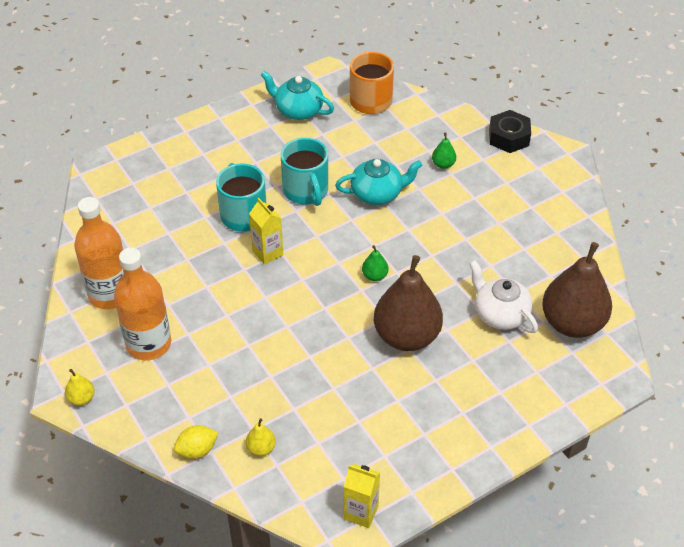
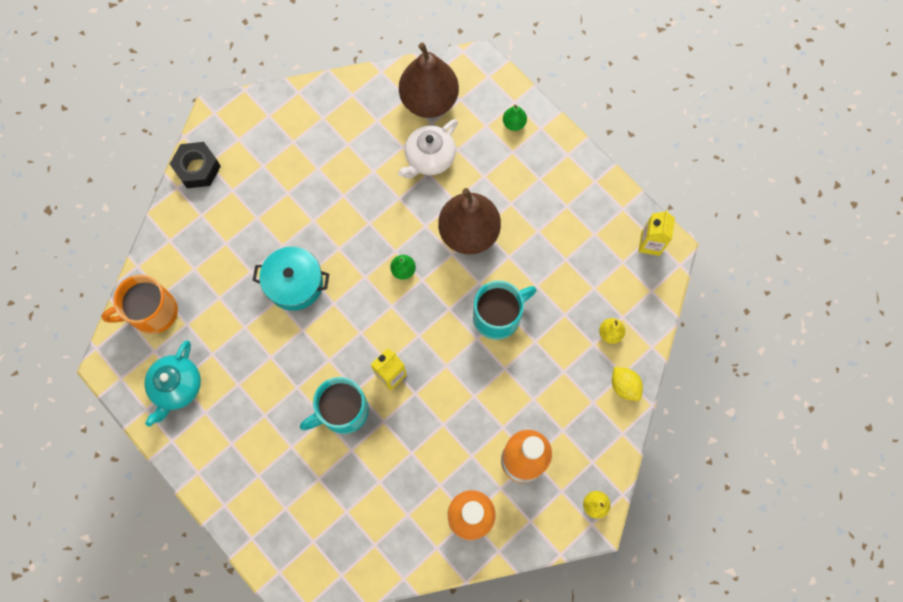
camera: 100 degrees left, 25 degrees up
turquoise mug [281,138,328,206] -> turquoise mug moved to [473,281,536,340]
turquoise teapot [335,159,422,205] -> turquoise pot [252,247,329,311]
green pear [432,132,456,169] -> green pear moved to [503,105,527,131]

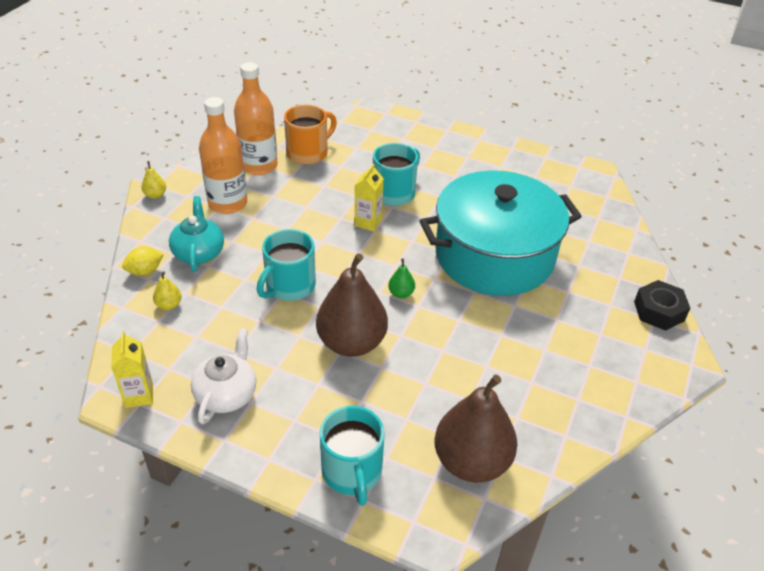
camera: 155 degrees right, 30 degrees down
orange mug [101,275,178,334] -> orange mug moved to [284,104,337,165]
turquoise teapot [144,340,201,427] -> turquoise teapot moved to [169,196,224,272]
turquoise pot [252,247,329,311] -> turquoise pot [420,170,582,296], size x2.09
white teapot [398,119,458,179] -> white teapot moved to [191,328,256,425]
green pear [503,105,527,131] -> turquoise mug [320,406,385,506]
yellow lemon [612,367,643,401] -> yellow lemon turned 60 degrees counterclockwise [122,247,164,276]

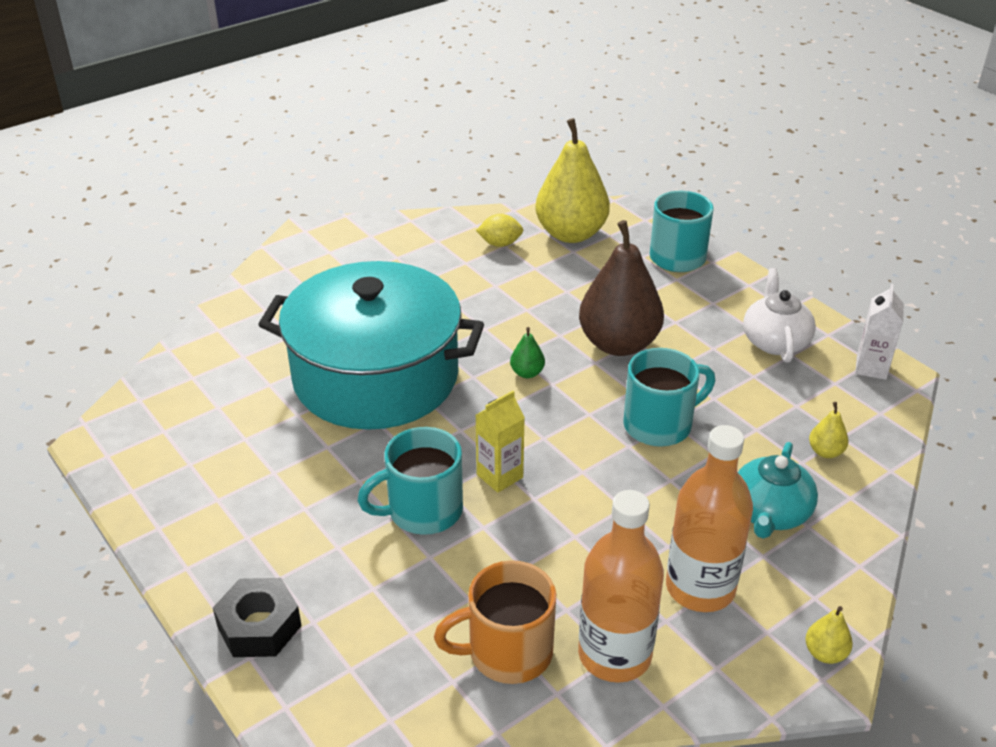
camera: 150 degrees left, 5 degrees down
yellow carton [111,331,153,408] -> white carton [855,284,904,380]
yellow lemon [122,247,164,276] -> yellow lemon moved to [476,214,523,247]
white teapot [191,328,256,425] -> white teapot turned 135 degrees clockwise [743,268,816,363]
brown pear [435,375,517,483] -> yellow pear [535,118,610,243]
black nut [634,280,690,331] -> black nut moved to [213,578,302,657]

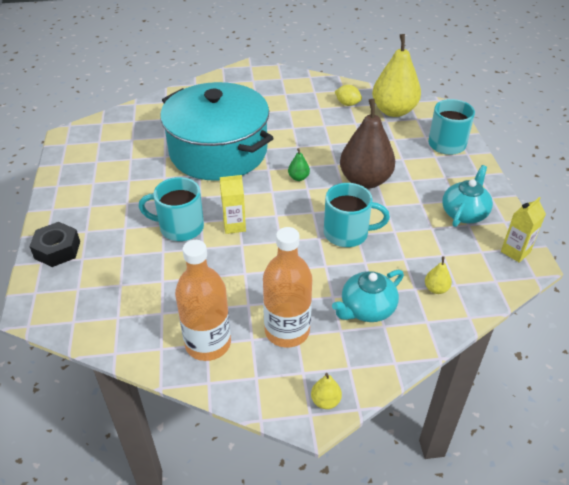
camera: 30 degrees right, 5 degrees up
orange mug [434,560,556,684] -> none
white teapot [743,268,816,363] -> turquoise teapot [442,165,493,227]
white carton [855,284,904,380] -> yellow carton [501,197,546,263]

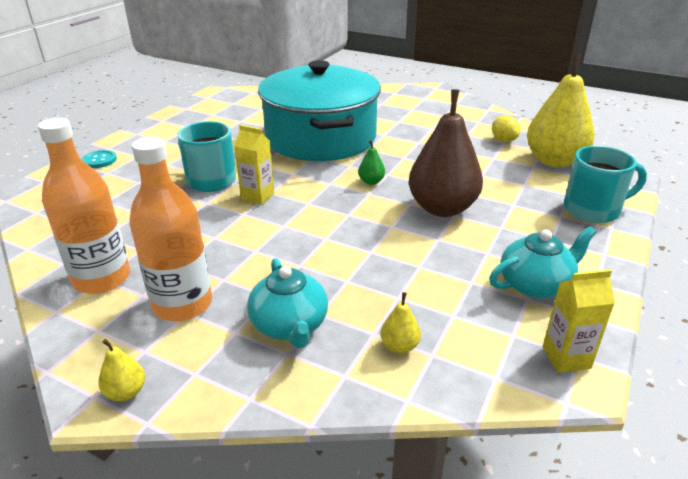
camera: 35 degrees right, 10 degrees down
black nut [29,222,80,267] -> turquoise button [82,150,117,168]
turquoise mug [324,183,390,247] -> none
turquoise teapot [332,270,404,322] -> turquoise teapot turned 105 degrees counterclockwise [247,258,328,348]

